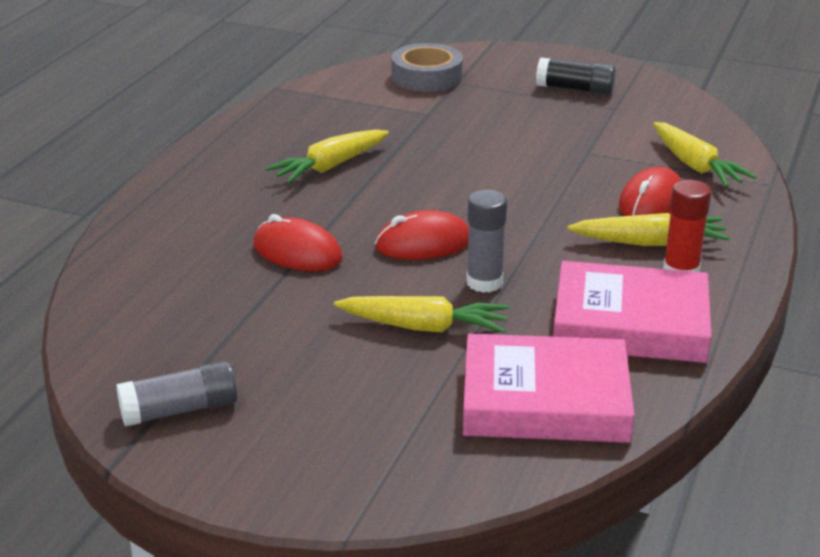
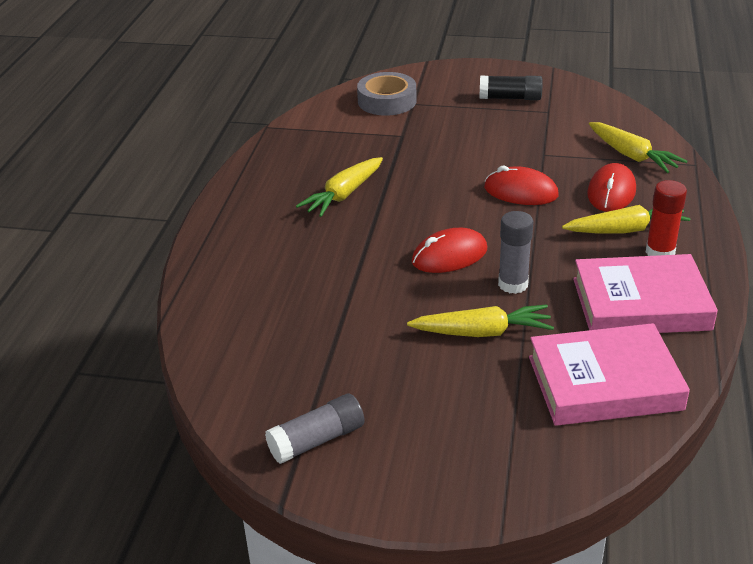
camera: 10 degrees left, 5 degrees up
red mouse [253,214,342,271] -> red mouse moved to [484,166,559,205]

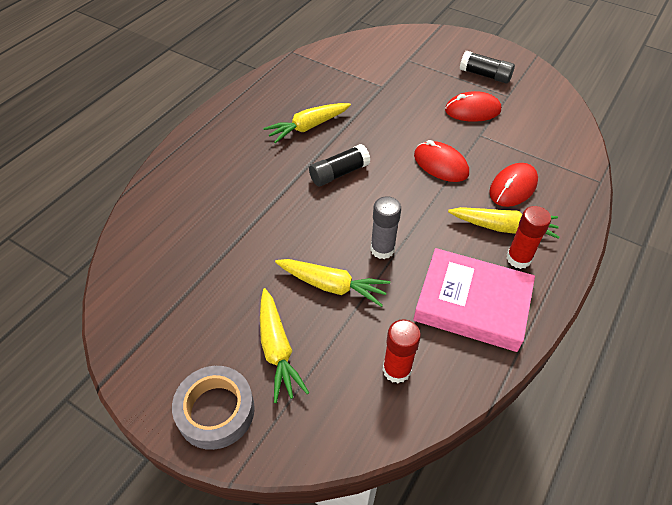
camera: 20 degrees right, 15 degrees up
grey glue stick [265,394,365,464] -> none
grey tape [357,72,416,116] -> grey tape moved to [172,366,255,450]
red mouse [412,228,487,273] -> red mouse moved to [445,91,501,122]
pink book [529,323,690,426] -> red glue stick [383,319,421,383]
yellow carrot [589,122,687,173] -> yellow carrot moved to [260,288,309,403]
none -> black glue stick [309,144,370,186]

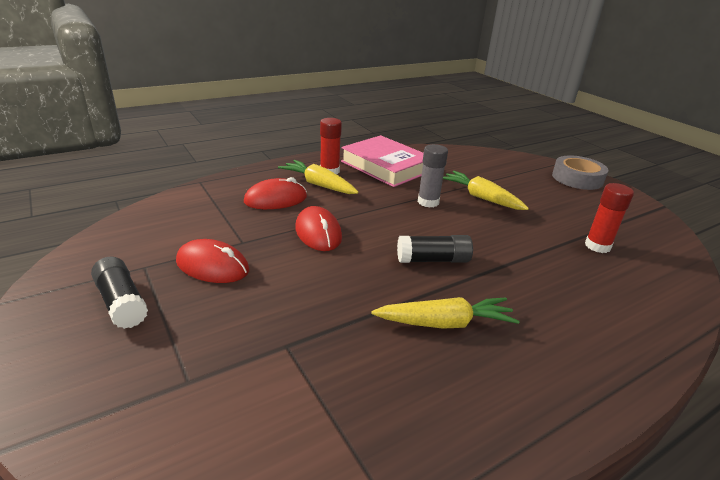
camera: 155 degrees left, 20 degrees down
yellow carrot [260,288,309,403] -> none
red glue stick [383,319,421,383] -> red glue stick moved to [585,183,634,253]

